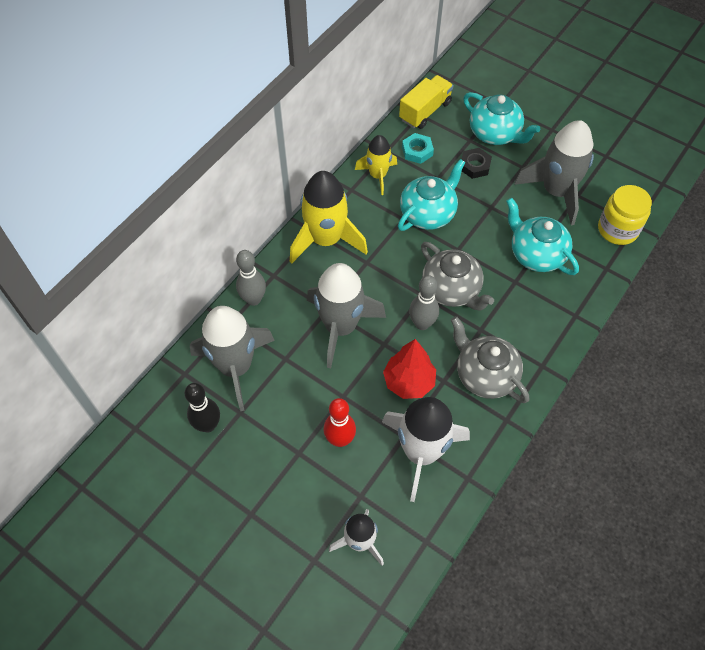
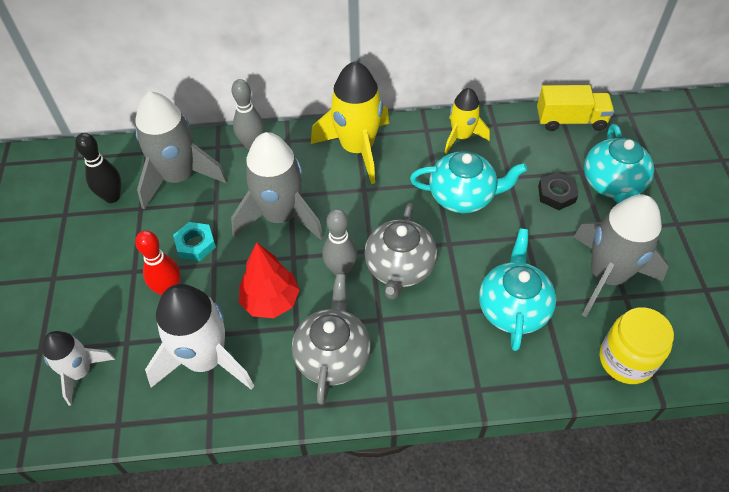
camera: 50 degrees right, 5 degrees down
turquoise nut [402,133,434,164] -> turquoise nut moved to [173,222,216,261]

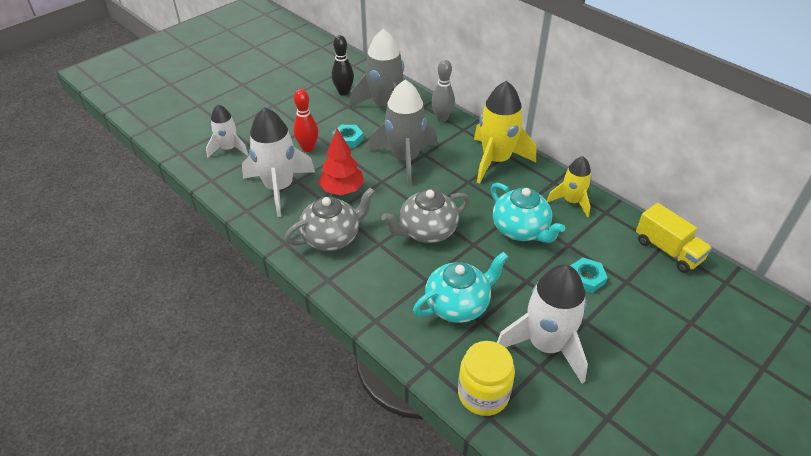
camera: 50 degrees right, 10 degrees down
grey bowling pin [322,209,357,276] -> none
black nut [538,172,578,210] -> turquoise nut [570,258,608,293]
grey rocket [574,195,668,317] -> white rocket [497,264,588,384]
turquoise teapot [584,124,654,204] -> none

